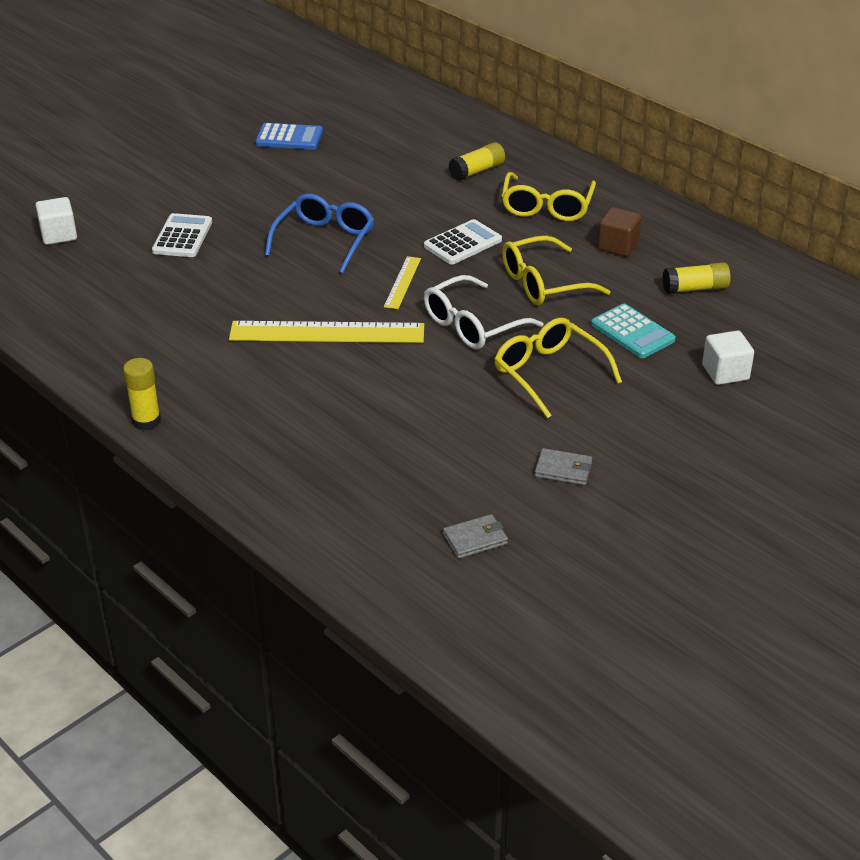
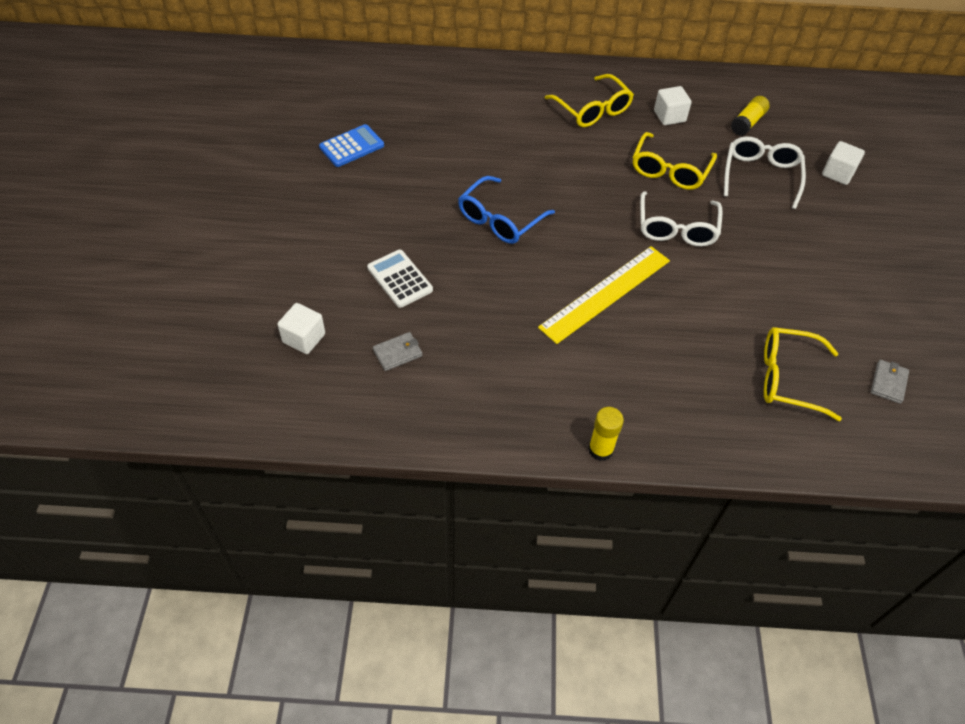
camera: 45 degrees left, 15 degrees up
blue glasses [265,193,374,274] -> blue glasses turned 120 degrees counterclockwise [458,176,555,244]
yellow ruler [384,256,421,309] -> none
white calculator [424,219,502,265] -> none
yellow glue stick [449,142,505,181] -> none
yellow glasses [494,318,622,418] -> yellow glasses moved to [764,327,842,421]
grey wallet [534,448,592,485] -> grey wallet moved to [373,332,423,371]
turquoise calculator [591,304,676,358] -> white glasses [724,136,806,209]
brown cube [597,207,642,257] -> white cube [654,86,692,125]

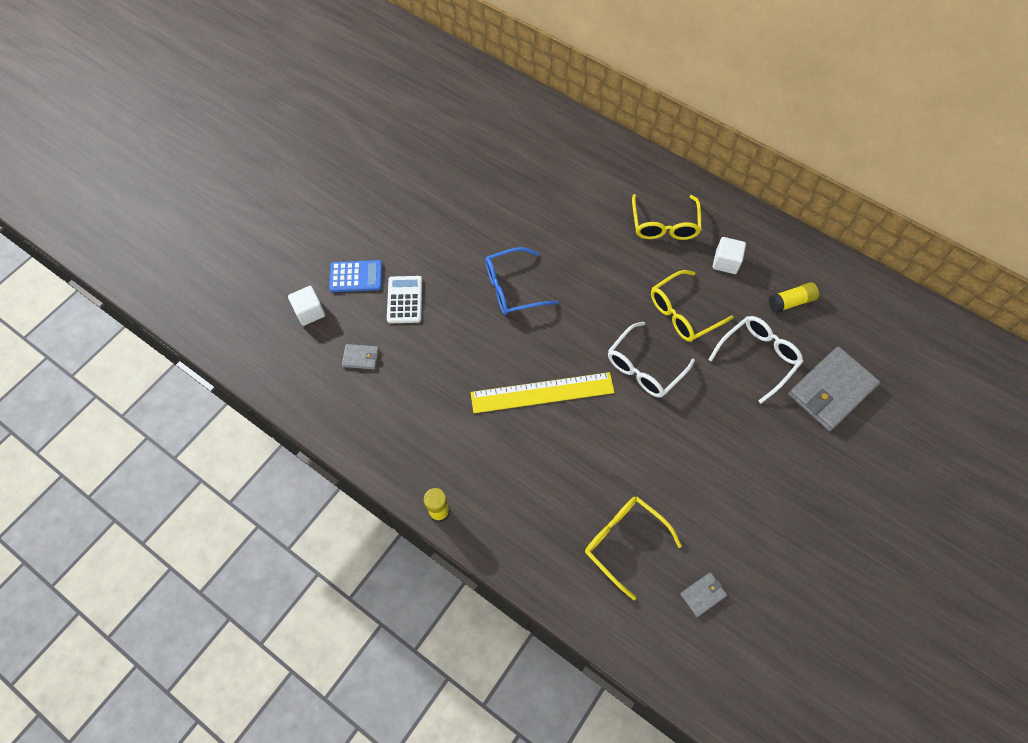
camera: 35 degrees right, 10 degrees up
blue calculator [319,124,384,167] -> blue calculator moved to [329,260,382,292]
white cube [822,141,865,185] -> grey wallet [788,347,880,431]

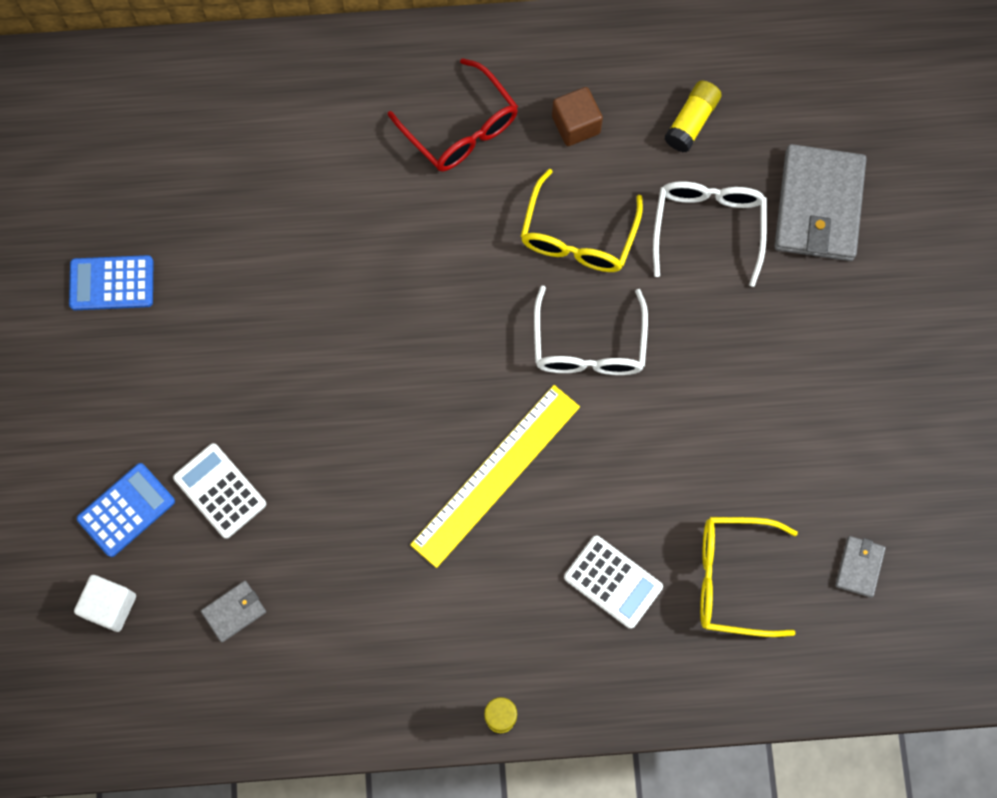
camera: 40 degrees left, 10 degrees up
blue glasses [485,247,559,315] -> none
yellow glasses [632,194,702,240] -> red glasses [388,58,518,171]
white cube [713,237,746,274] -> brown cube [552,87,603,146]
none -> blue calculator [69,255,153,310]
none -> white calculator [564,536,663,629]

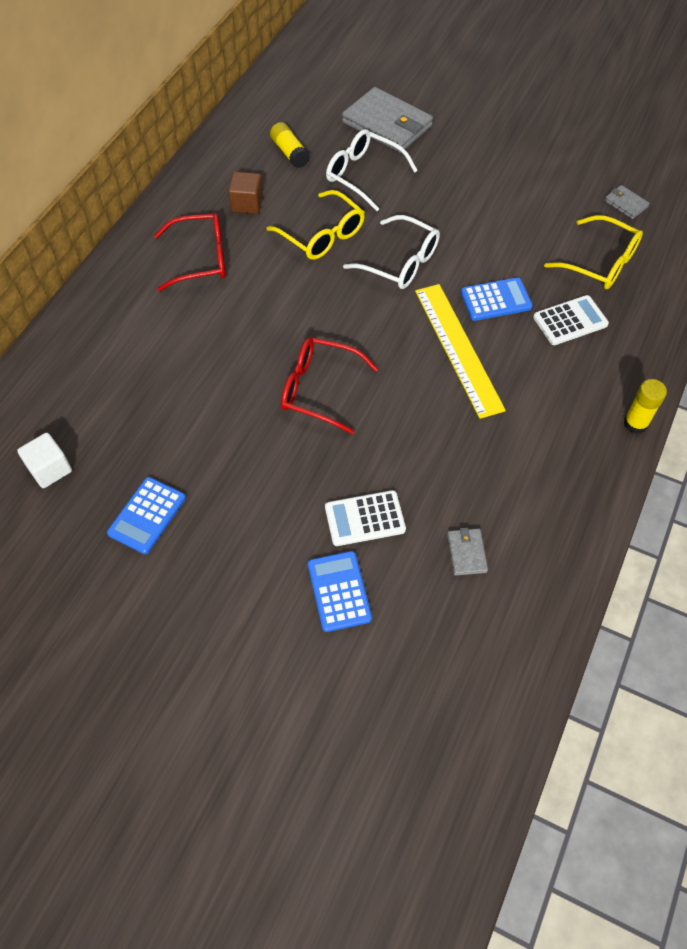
camera: 60 degrees left, 15 degrees down
white cube [74,575,136,632] -> white cube moved to [17,433,72,488]
yellow glasses [700,517,798,637] -> yellow glasses turned 90 degrees counterclockwise [544,215,643,289]
none -> red glasses [281,337,378,434]
none -> blue calculator [460,277,533,321]

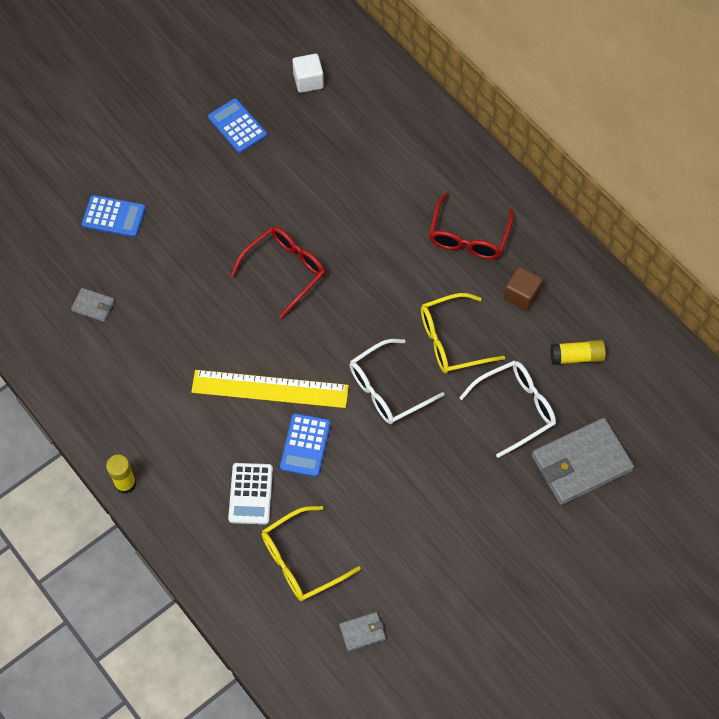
camera: 115 degrees right, 5 degrees up
white calculator [325,490,406,546] -> none

